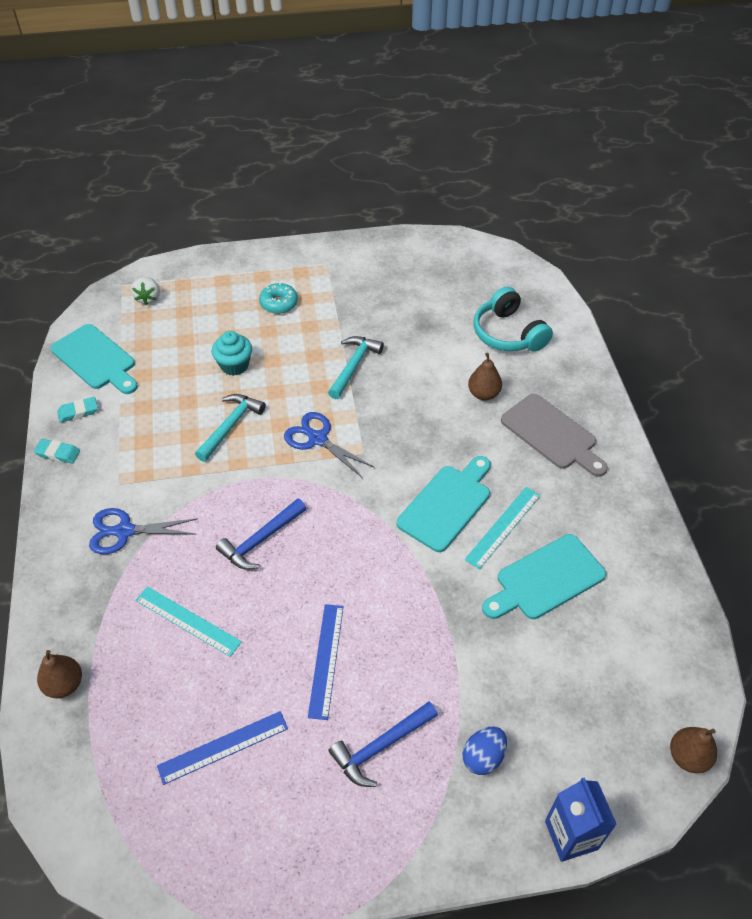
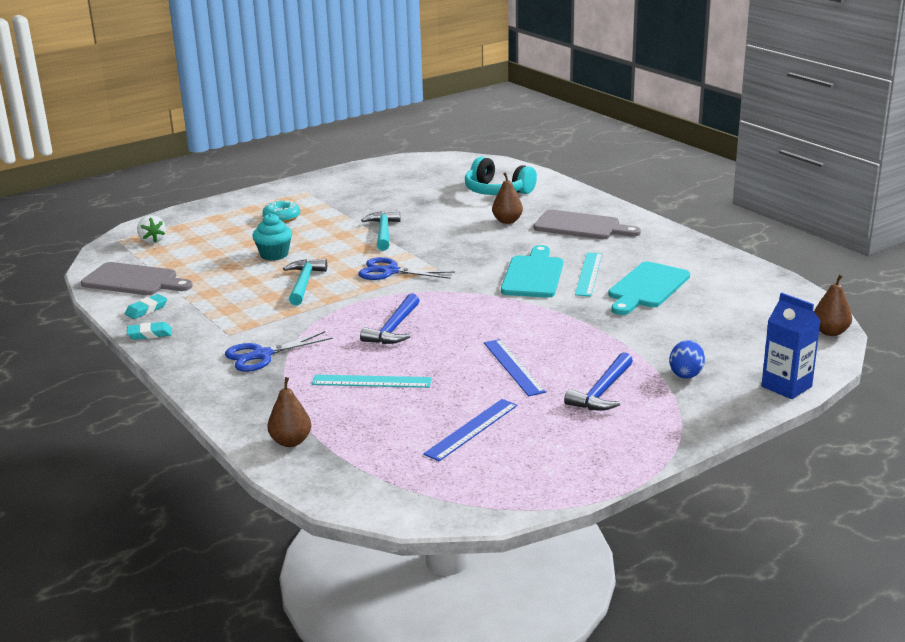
camera: 25 degrees left, 25 degrees down
turquoise cutting board [51,324,138,394] -> grey cutting board [81,262,193,295]

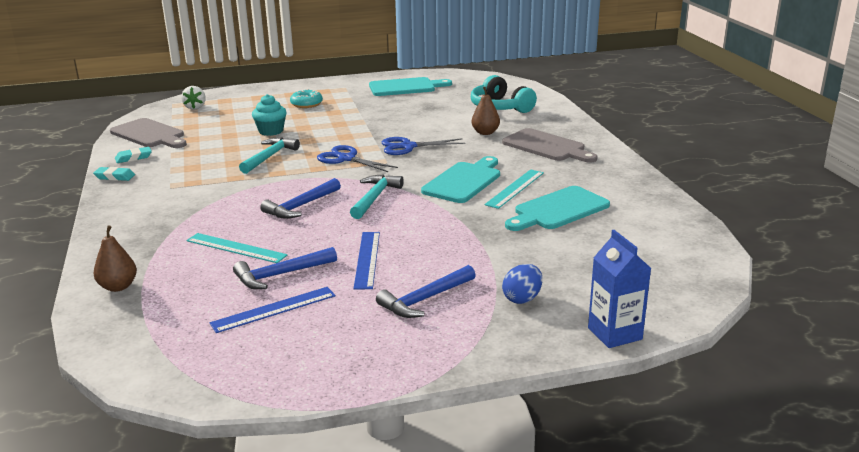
camera: 20 degrees right, 0 degrees up
blue scissors [225,331,333,372] -> blue scissors moved to [382,137,465,155]
turquoise hammer [361,210,401,251] -> turquoise hammer moved to [350,174,404,219]
brown pear [814,274,852,336] -> none
none -> blue hammer [233,247,337,289]
none -> turquoise cutting board [369,77,452,96]

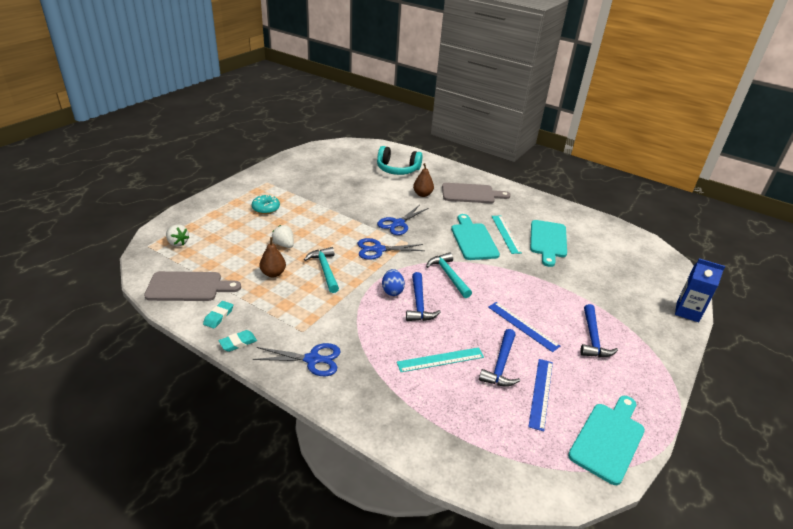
camera: 45 degrees left, 10 degrees up
brown pear [93,225,137,292] -> brown pear moved to [260,237,286,277]
turquoise cupcake [252,94,287,136] -> white strawberry [272,225,294,248]
turquoise cutting board [369,77,452,96] -> turquoise cutting board moved to [568,396,645,485]
blue egg [502,264,542,304] -> blue egg moved to [382,269,405,296]
none -> blue scissors [253,343,341,376]

